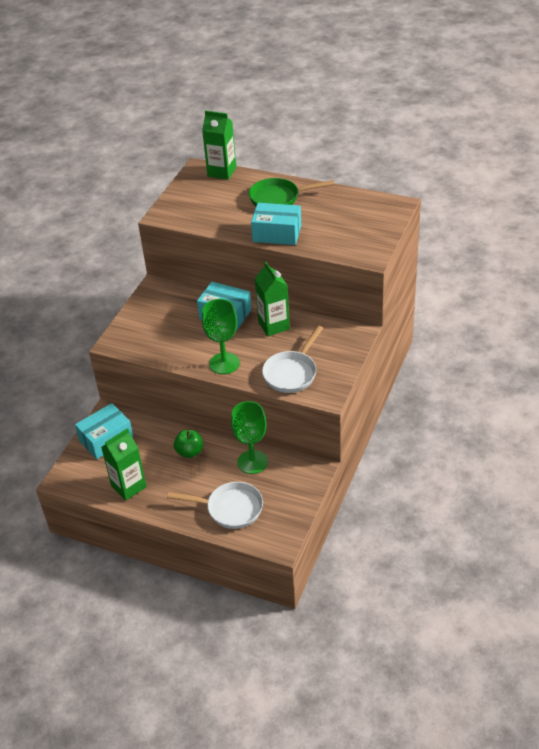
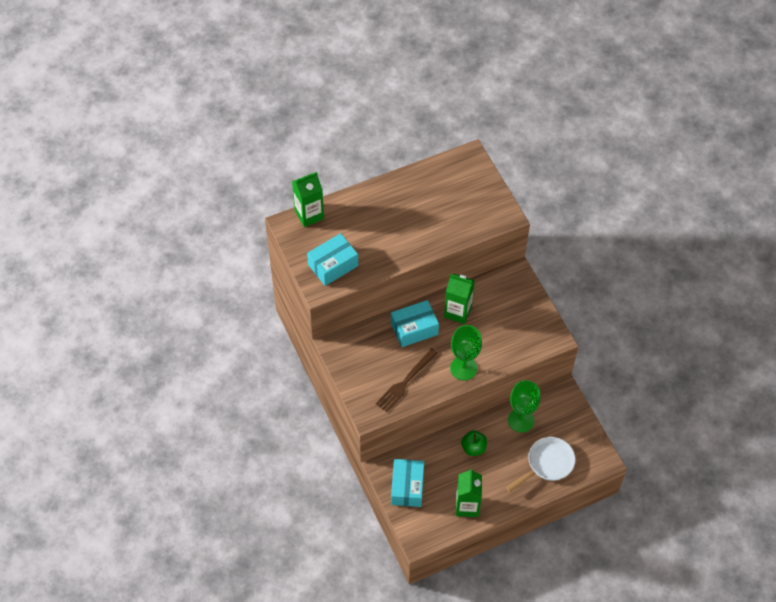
camera: 50 degrees left, 15 degrees up
green pan [249,178,334,206] -> none
turquoise box [251,203,301,245] -> turquoise box moved to [307,233,358,286]
white pan [262,325,323,393] -> none
none -> brown fork [376,348,438,412]

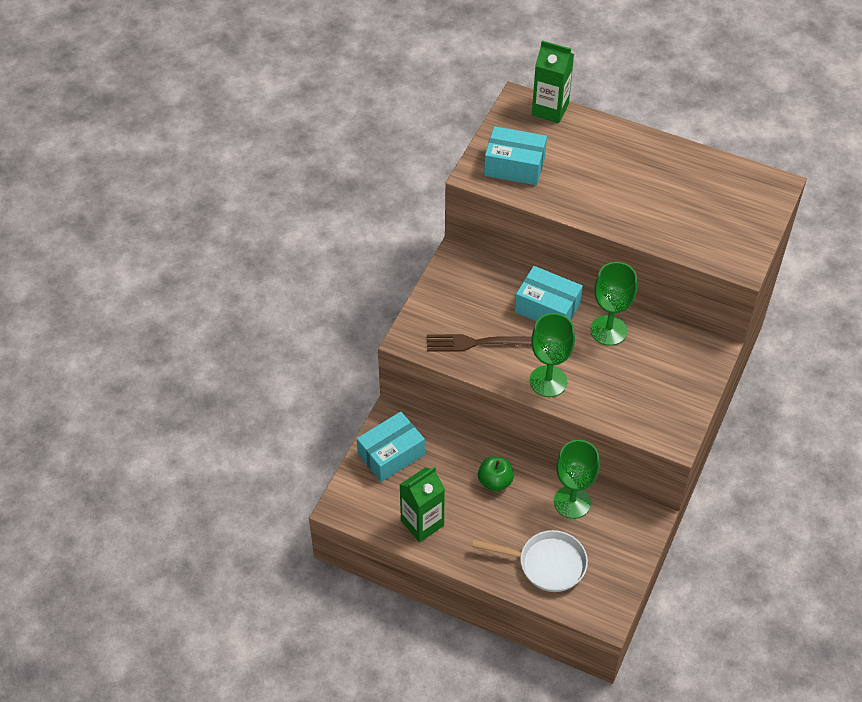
camera: 50 degrees right, 5 degrees down
green carton [444,273,475,324] -> green goblet [591,262,637,346]

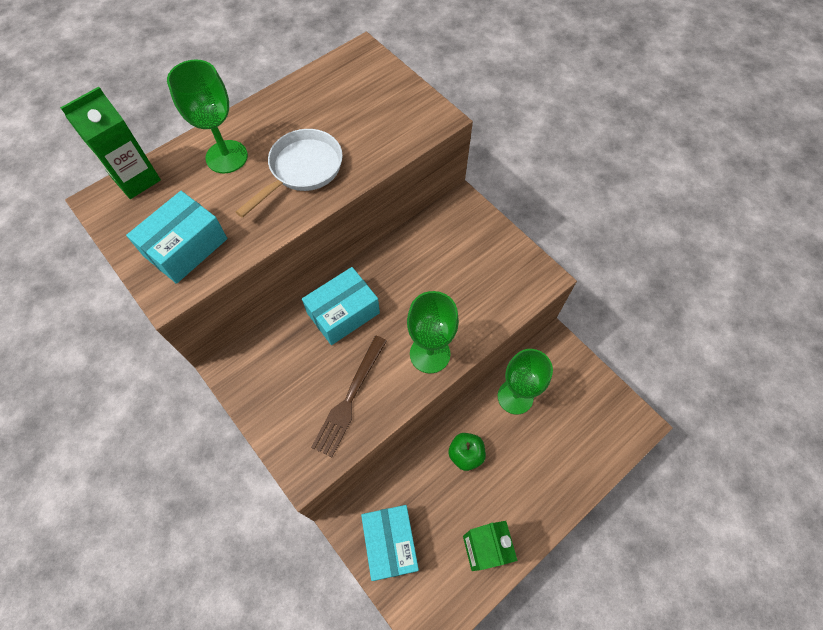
camera: 65 degrees left, 10 degrees up
white pan [472,530,588,592] -> white pan moved to [236,129,343,218]
green goblet [591,262,637,346] -> green goblet moved to [167,60,248,173]

